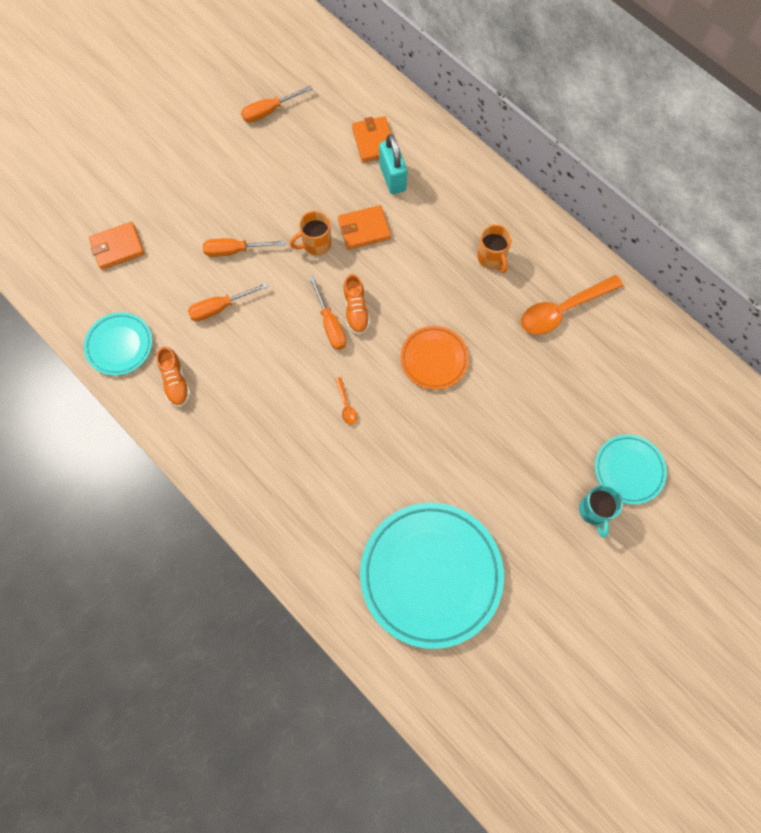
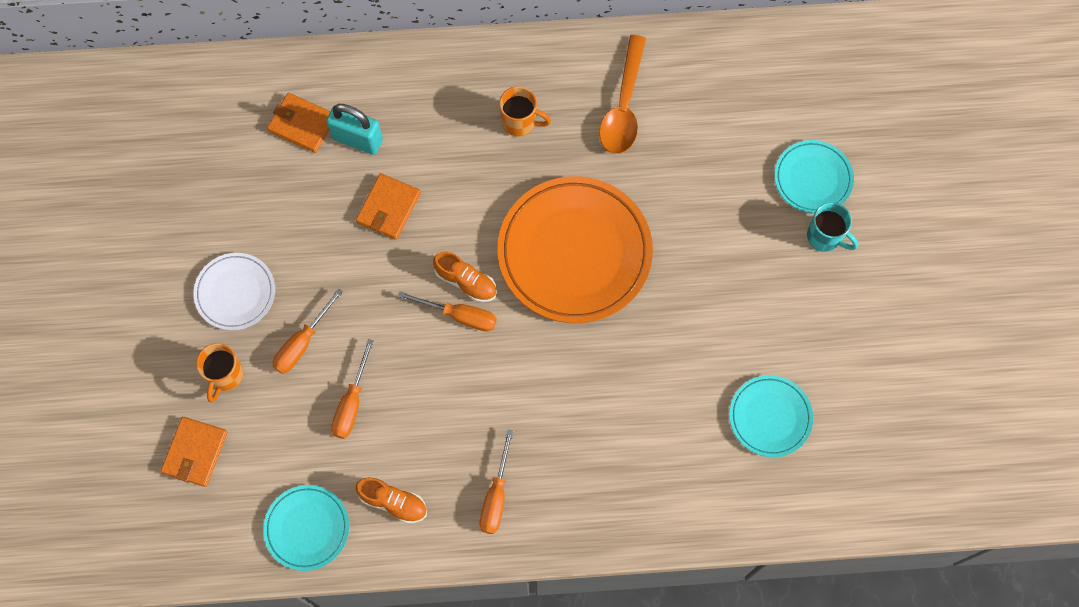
camera: 50 degrees left, 0 degrees up
orange screwdriver [241,85,313,123] -> orange screwdriver moved to [480,429,514,534]
orange mug [290,211,331,256] -> orange mug moved to [196,343,244,403]
orange spoon [335,377,357,425] -> none
turquoise plate [360,503,504,649] -> turquoise plate [729,375,813,457], size x0.52
orange plate [401,326,469,390] -> orange plate [498,176,653,323], size x1.92
none -> white plate [194,253,275,330]

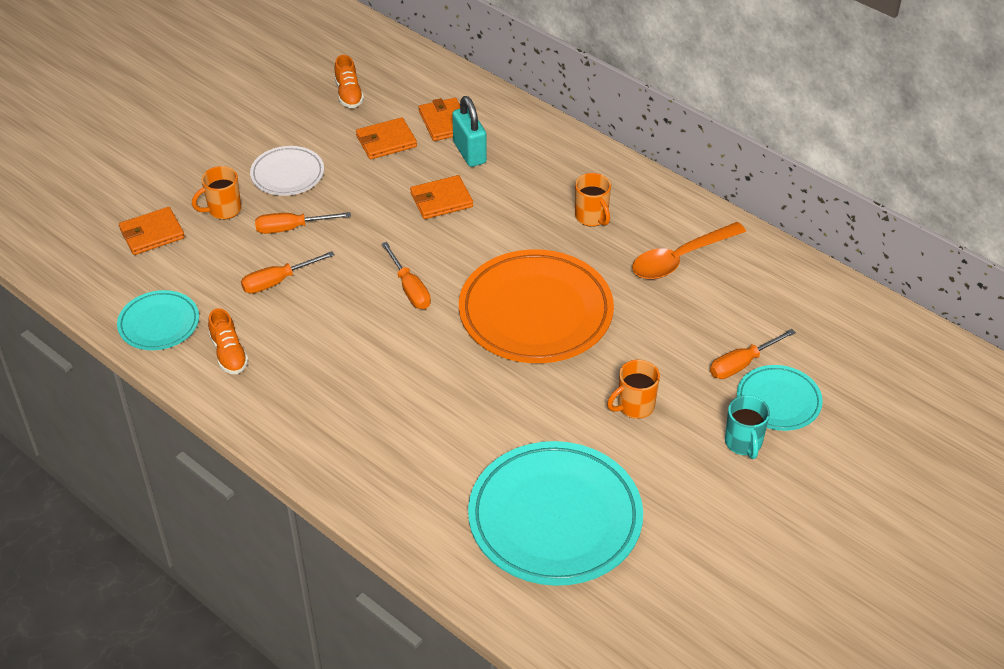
camera: 45 degrees right, 25 degrees down
orange shoe [433,252,497,302] -> orange shoe moved to [334,55,364,108]
orange screwdriver [480,429,514,534] -> orange screwdriver moved to [710,329,796,379]
turquoise plate [729,375,813,457] -> turquoise plate [468,441,643,586], size x1.92
none -> orange wallet [356,117,417,159]
none -> orange mug [607,360,660,419]

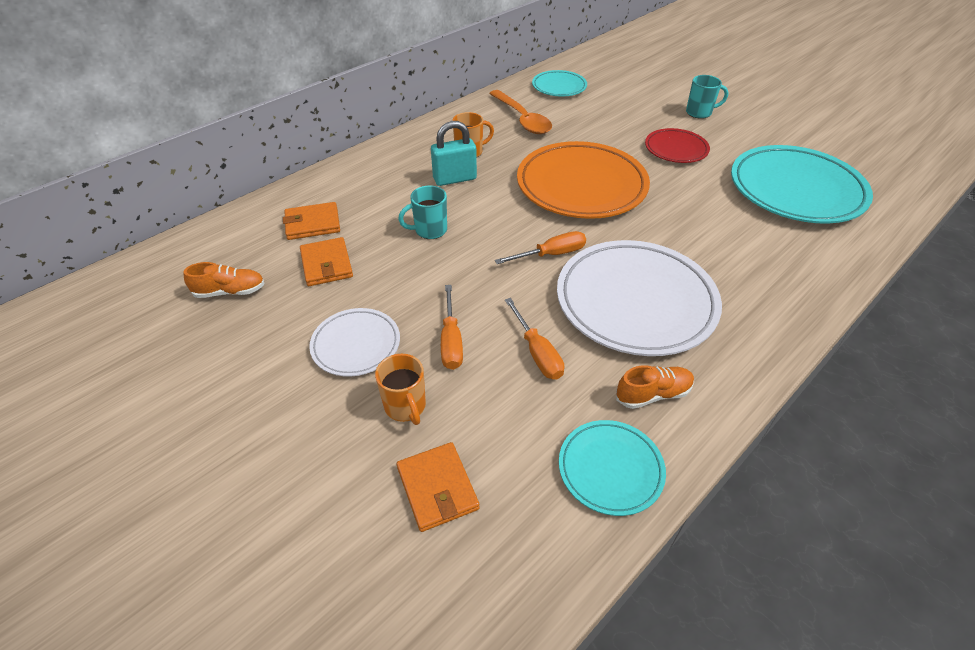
camera: 85 degrees left, 0 degrees up
orange wallet [410,175,473,219] -> turquoise mug [398,186,447,239]
turquoise padlock [452,96,487,167] -> turquoise padlock moved to [431,121,477,186]
orange mug [607,360,660,419] -> red plate [645,128,710,163]
orange screwdriver [710,329,796,379] -> none
turquoise plate [737,365,823,431] -> turquoise plate moved to [532,70,587,96]
none -> white plate [557,240,722,356]

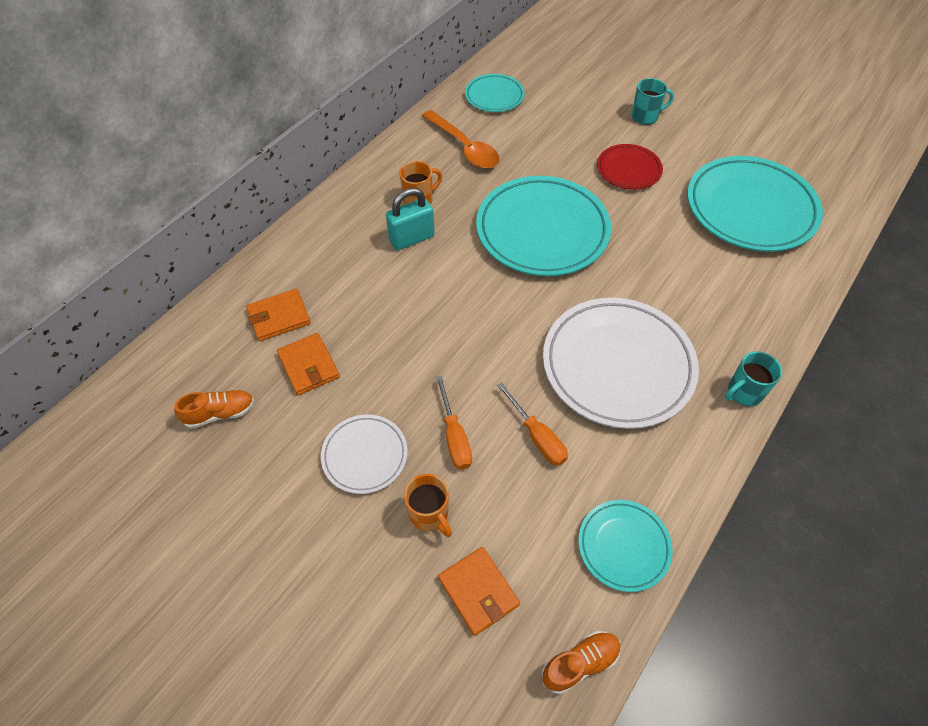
camera: 10 degrees left, 10 degrees up
turquoise mug [398,186,447,239] -> turquoise mug moved to [725,351,782,406]
orange screwdriver [495,231,586,264] -> none
orange plate [517,141,650,219] -> turquoise plate [476,176,611,276]
orange shoe [616,365,694,409] -> orange shoe moved to [542,631,621,694]

